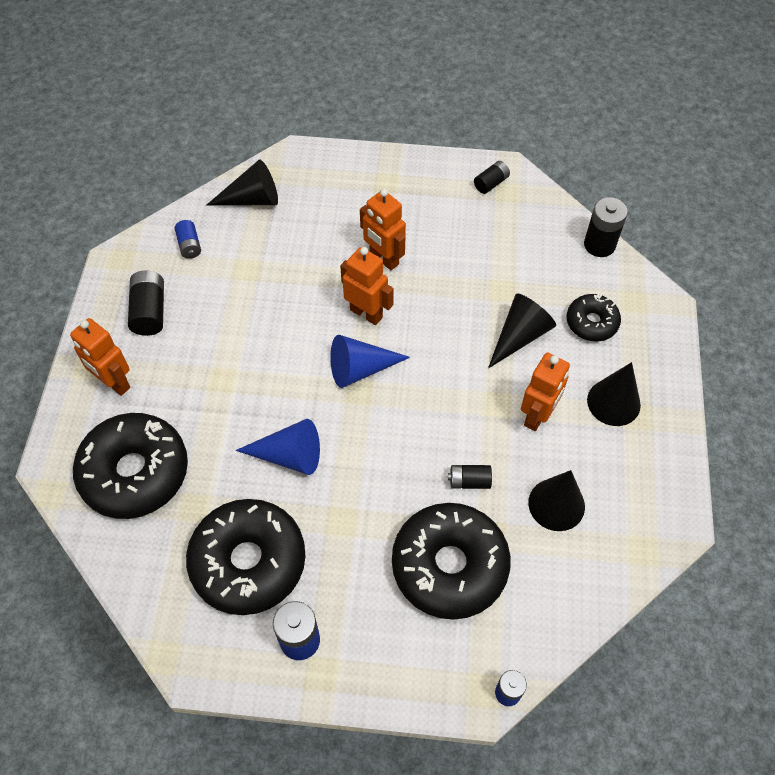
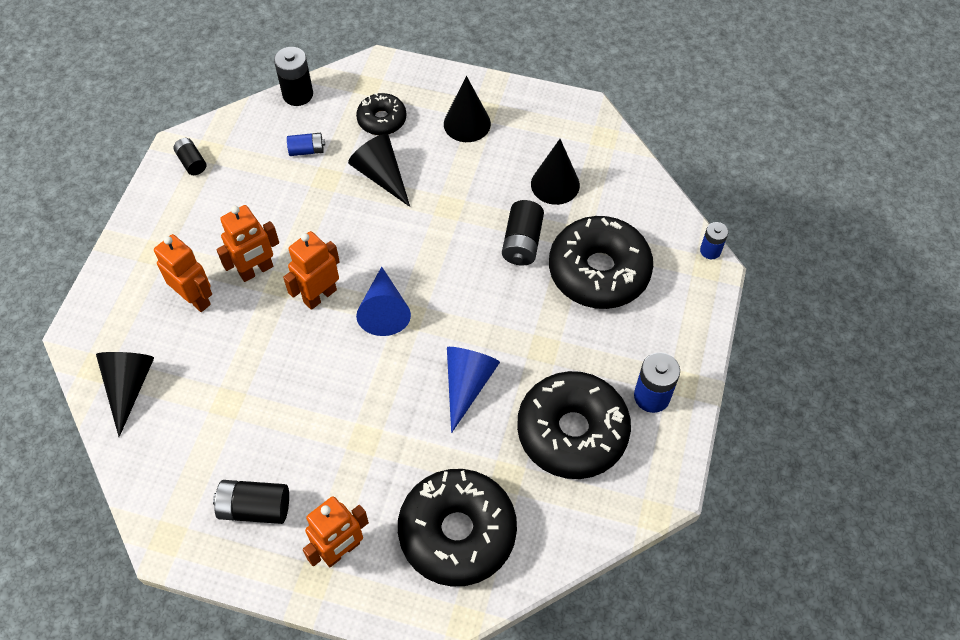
camera: 80 degrees left, 0 degrees up
blue battery [175,220,201,259] -> blue battery moved to [287,133,325,156]
black battery [448,465,492,489] -> black battery [502,200,544,265], size x1.59
orange robot [521,352,570,431] -> orange robot moved to [154,234,212,312]

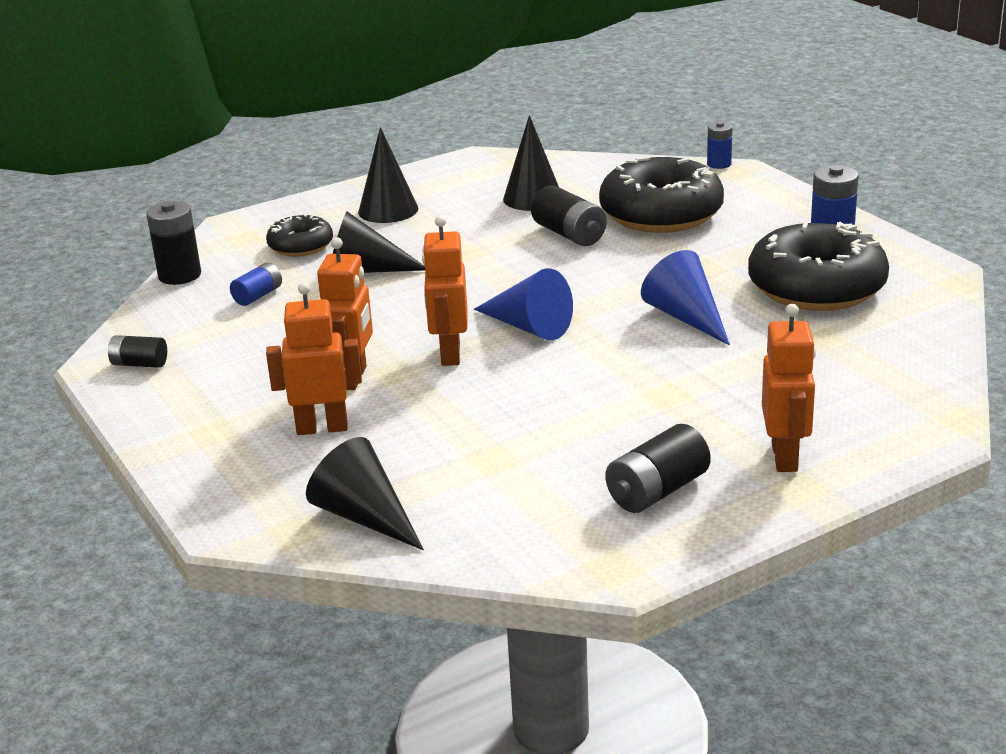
camera: 45 degrees left, 30 degrees down
black donut [398,469,517,587] -> none

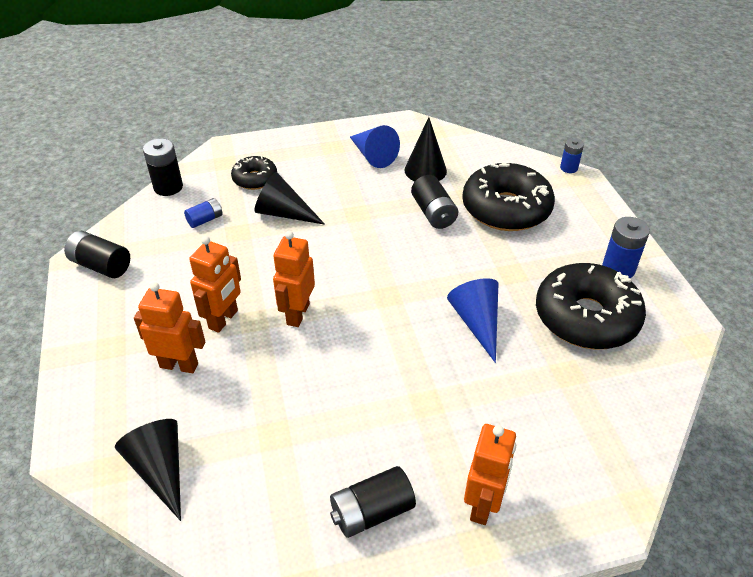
camera: 15 degrees right, 15 degrees up
black battery [108,335,167,368] -> black battery [64,231,130,278], size x1.59
black cone [358,127,418,223] -> none
blue cone [474,268,573,340] -> blue cone moved to [350,125,400,168]

